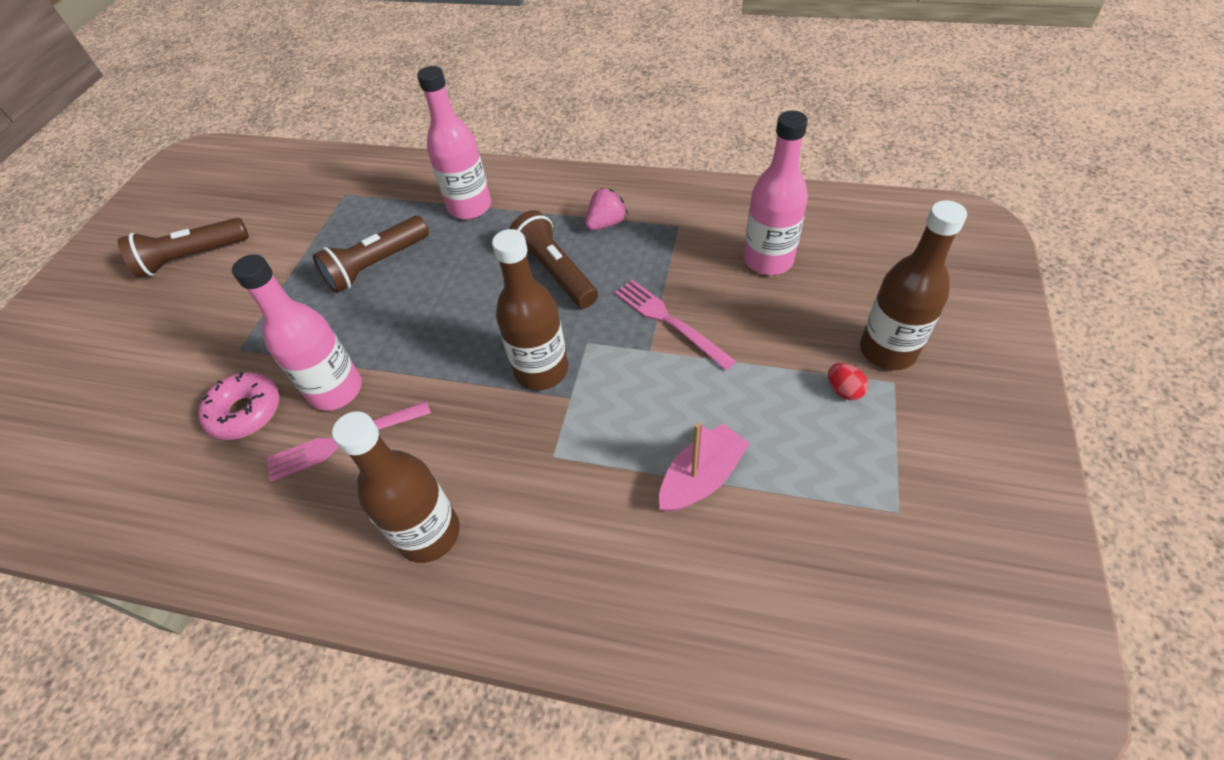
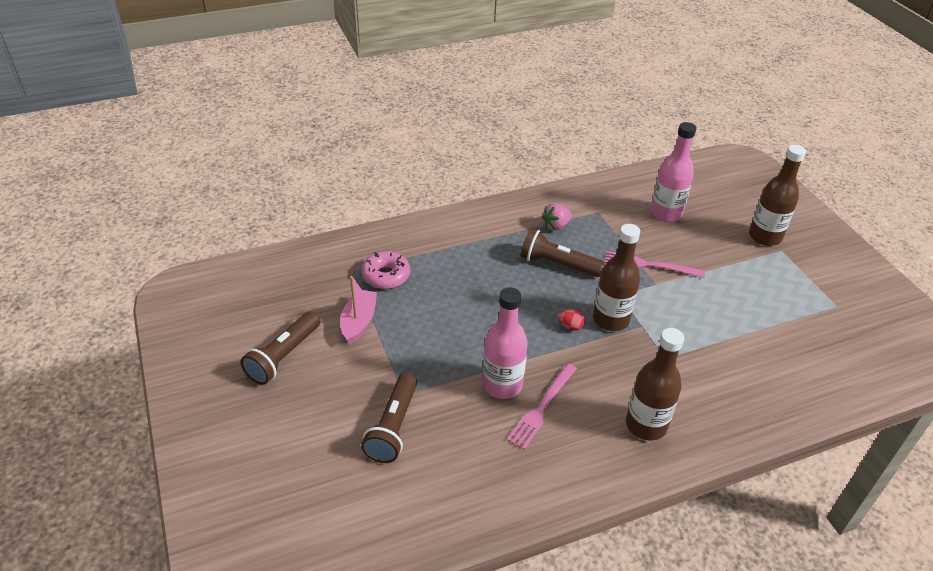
camera: 40 degrees left, 10 degrees down
pink donut [198,372,279,440] -> pink donut moved to [361,251,410,289]
brown flashlight [313,216,429,293] -> brown flashlight moved to [361,372,417,463]
pink bottle [417,66,491,220] -> none
pink strawberry [585,188,628,231] -> pink strawberry turned 135 degrees counterclockwise [542,203,572,231]
pink boat [659,423,750,512] -> pink boat moved to [340,276,377,344]
red egg [828,363,868,400] -> red egg moved to [558,309,585,331]

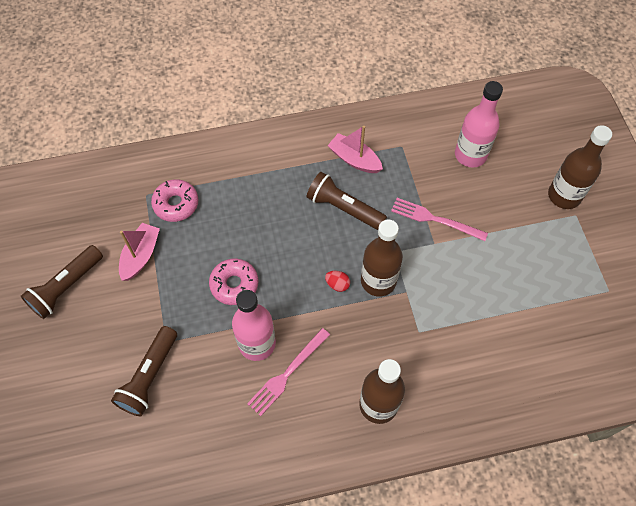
camera: 10 degrees right, 20 degrees up
pink strawberry [542,203,572,231] -> pink boat [327,126,383,173]
none -> pink donut [209,259,258,305]

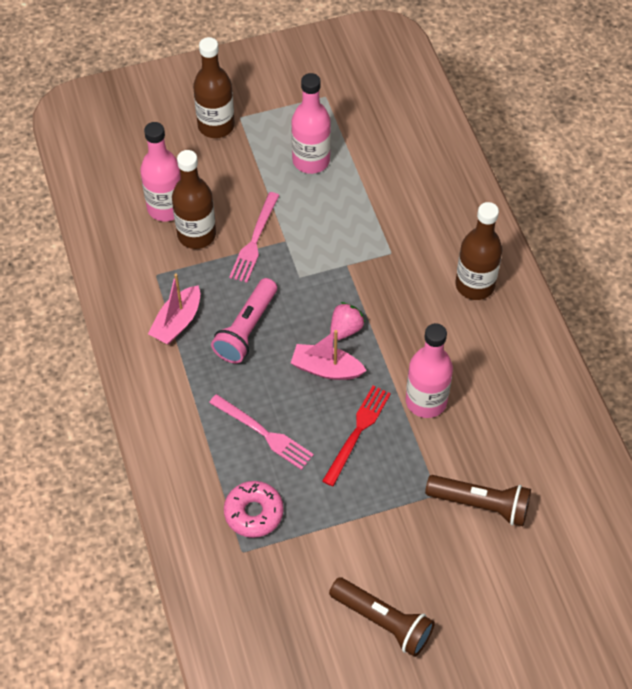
camera: 95 degrees left, 5 degrees down
pink boat [119,223,160,281] -> pink boat moved to [291,330,367,380]
pink donut [209,259,258,305] -> red fork [322,385,391,486]
pink fork [247,328,330,416] -> pink fork moved to [209,394,314,470]
brown flashlight [307,172,387,230] -> pink flashlight [211,278,277,363]
red egg [325,271,350,292] -> pink strawberry [330,302,365,340]
brown bottle [361,219,403,297] -> brown bottle moved to [172,150,216,249]
none -> pink bottle [291,73,331,174]

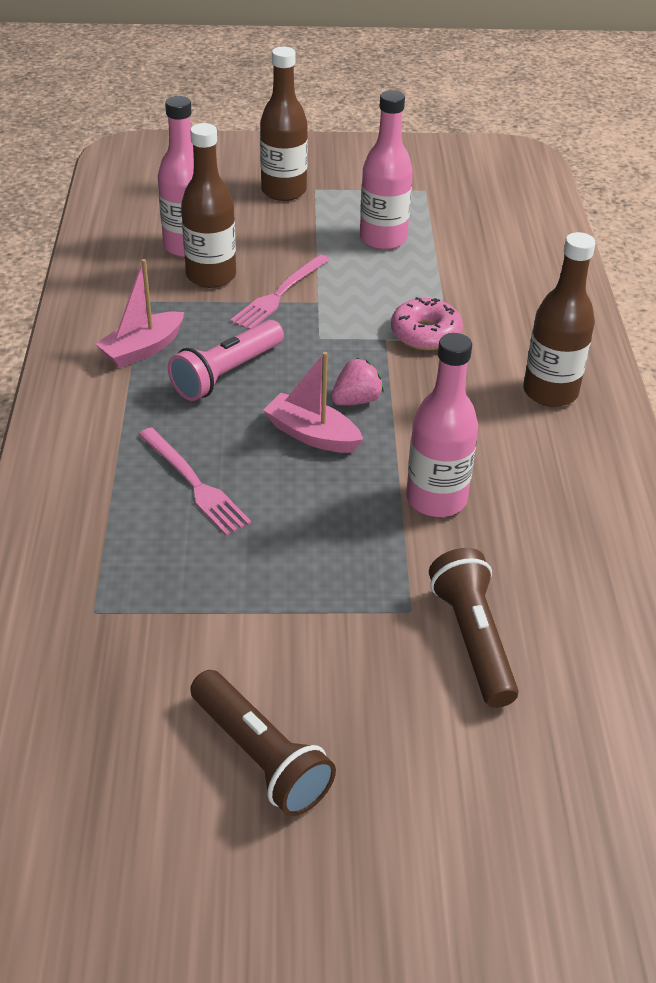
camera: 15 degrees right, 15 degrees down
pink donut [224,481,284,538] -> pink donut moved to [391,297,463,350]
red fork [322,385,391,486] -> none
brown flashlight [425,475,531,526] -> brown flashlight turned 135 degrees counterclockwise [429,548,519,708]

